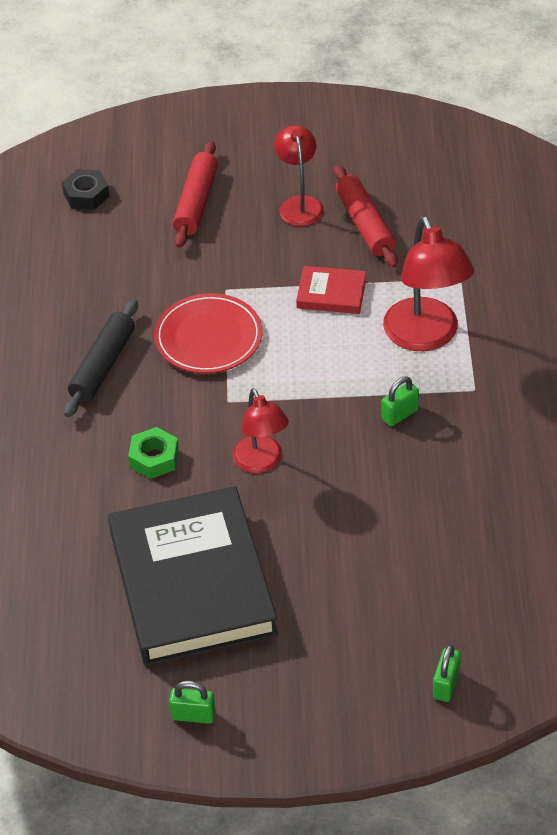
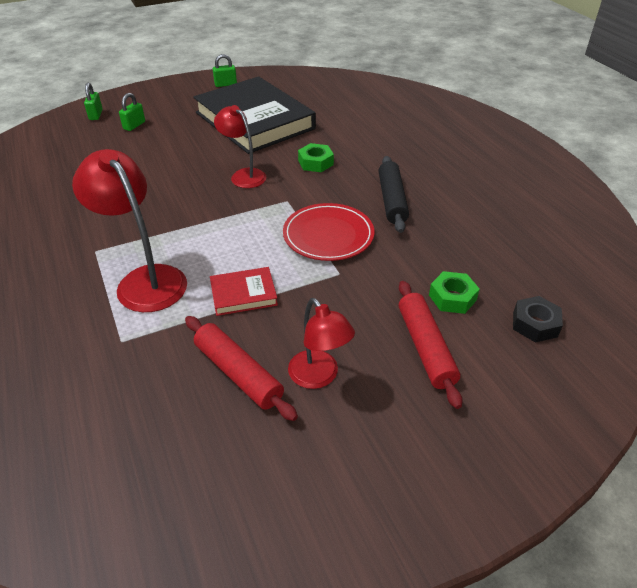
camera: 155 degrees right, 5 degrees down
green padlock [382,376,419,426] -> green padlock moved to [119,93,145,131]
none -> green nut [429,271,480,314]

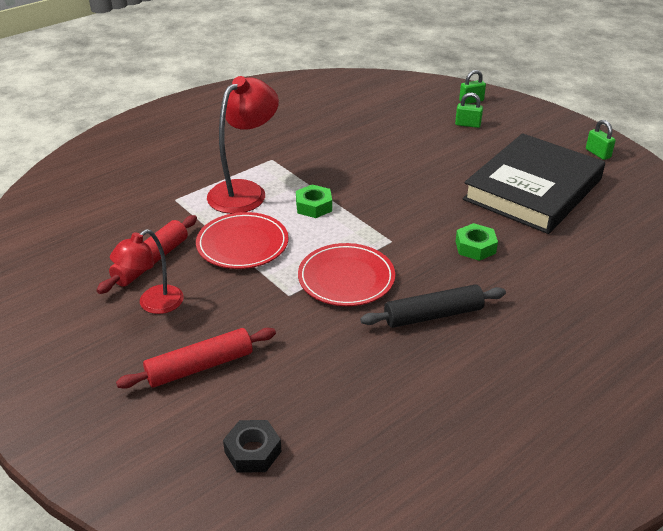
camera: 75 degrees right, 5 degrees down
red book [210,267,278,316] -> red plate [196,212,289,269]
red lamp [214,105,266,188] -> none
green nut [429,271,480,314] -> green nut moved to [296,184,332,218]

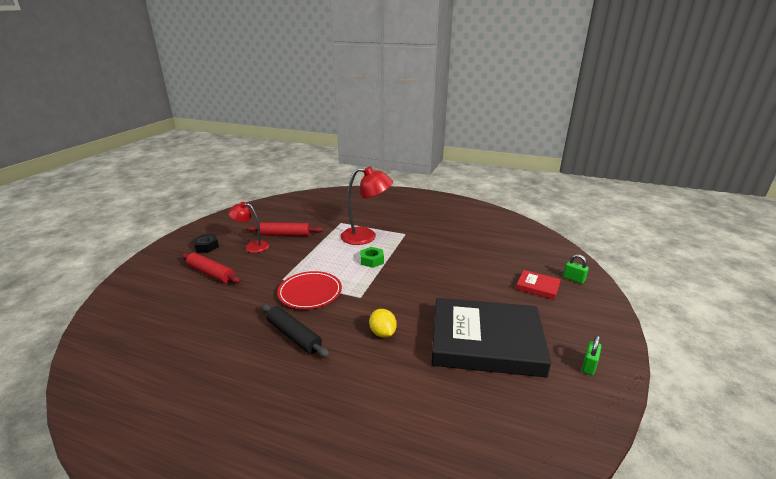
camera: 60 degrees right, 10 degrees down
red plate [196,212,289,269] -> none
black nut [223,420,282,473] -> black nut moved to [193,234,219,252]
green padlock [455,93,483,128] -> red book [516,270,561,300]
green nut [455,223,498,261] -> yellow lemon [369,309,397,338]

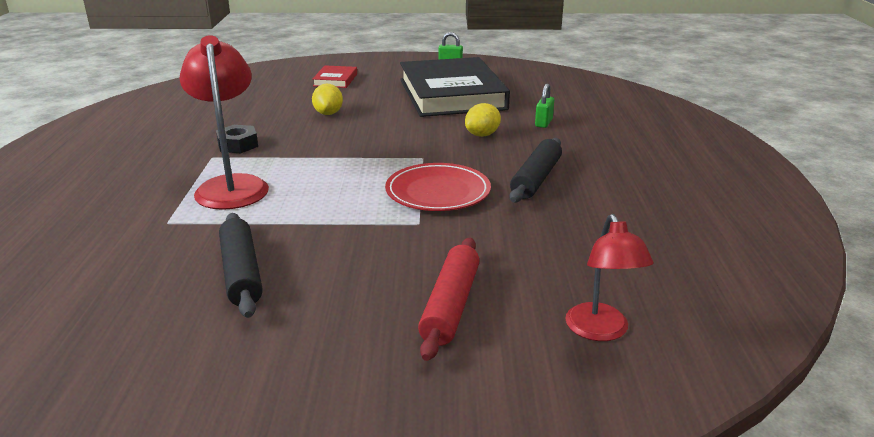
camera: 110 degrees left, 0 degrees up
black nut [193,234,219,252] -> black nut moved to [216,125,258,153]
red lamp [228,202,269,253] -> red lamp moved to [565,214,653,341]
red rolling pin [246,222,323,236] -> black rolling pin [219,213,263,318]
green nut [360,247,384,268] -> none
green padlock [563,254,589,284] -> green padlock moved to [535,84,554,128]
none -> yellow lemon [312,84,343,115]

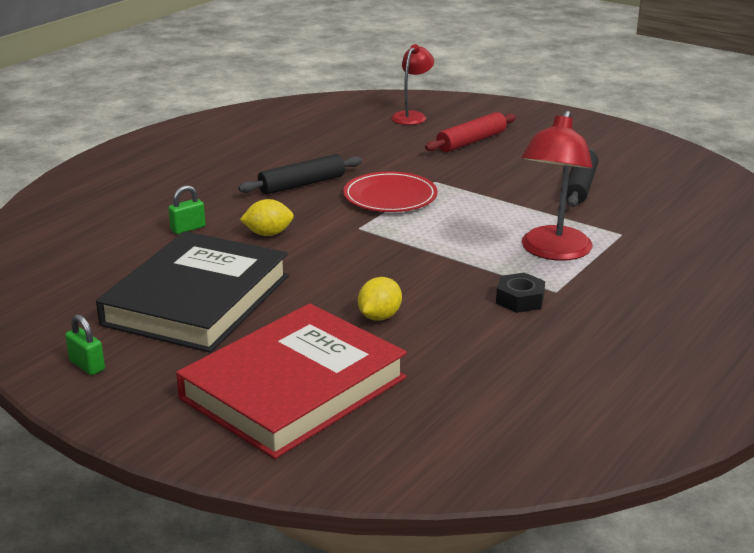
camera: 145 degrees left, 0 degrees up
red book [312,65,357,88] -> red book [176,303,407,459], size x2.39

